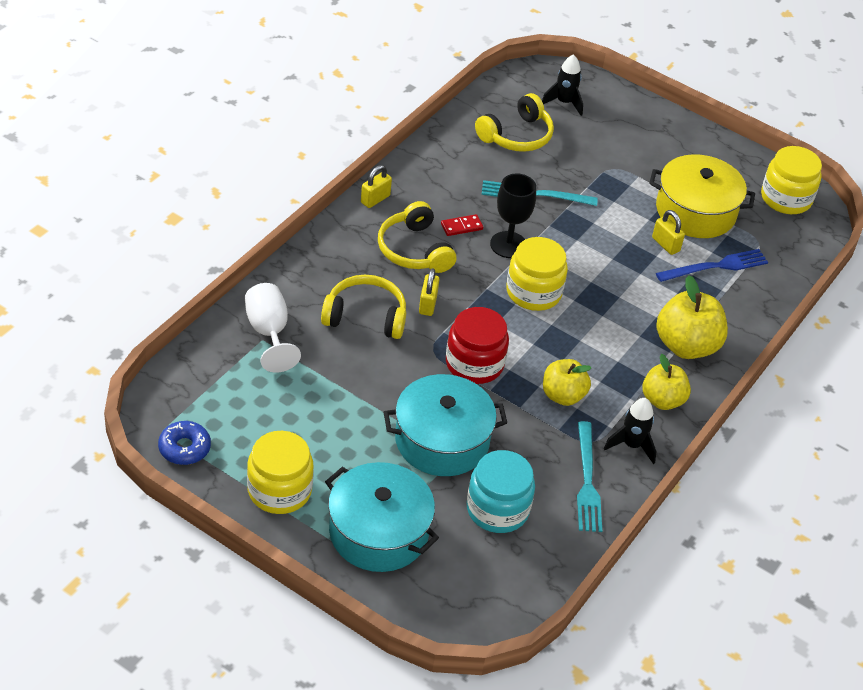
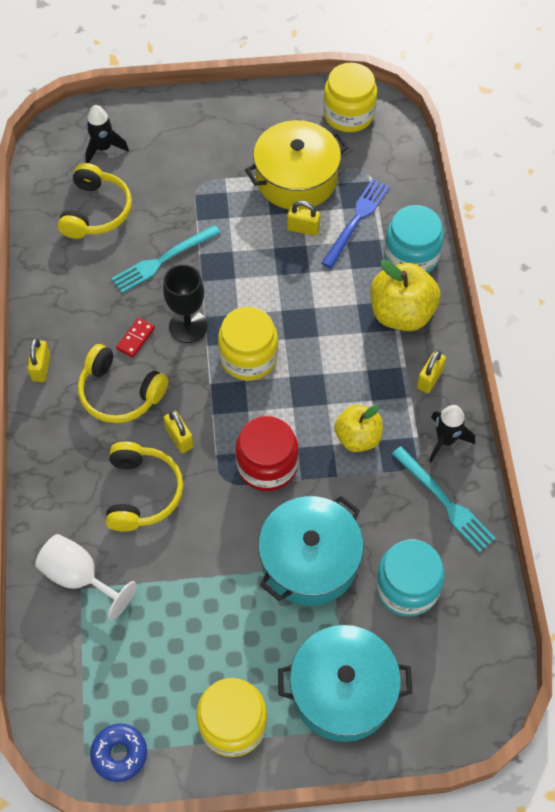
camera: 35 degrees left, 15 degrees up
yellow headphones [321,275,406,339] -> yellow headphones turned 120 degrees clockwise [106,442,183,532]
yellow apple [642,354,691,410] -> yellow padlock [417,350,446,393]
none -> turquoise jar [384,205,444,273]

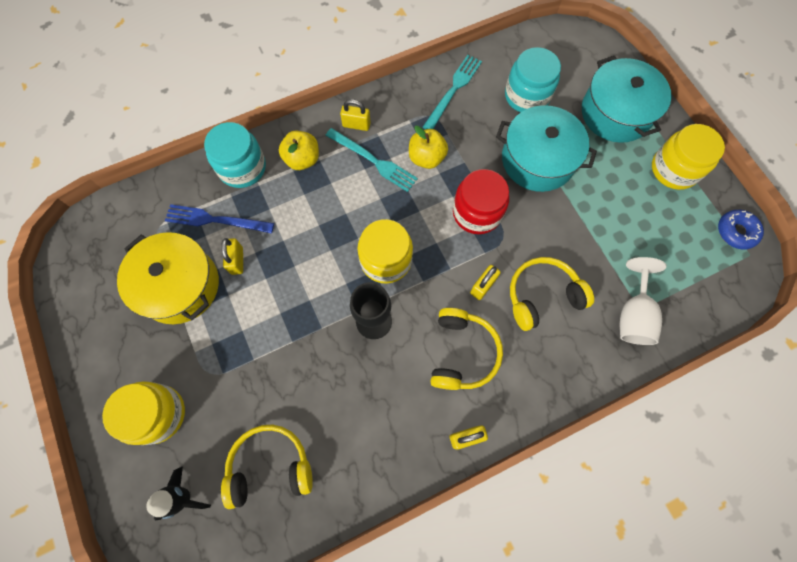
camera: 110 degrees left, 10 degrees up
turquoise fork [111,225,221,293] -> turquoise fork moved to [325,128,418,192]
red domino [116,318,155,357] -> none
yellow jar [323,63,377,132] -> yellow jar moved to [102,381,185,445]
yellow apple [370,260,440,331] -> yellow apple [279,131,319,170], size x0.66
black rocket [429,405,475,462] -> none

